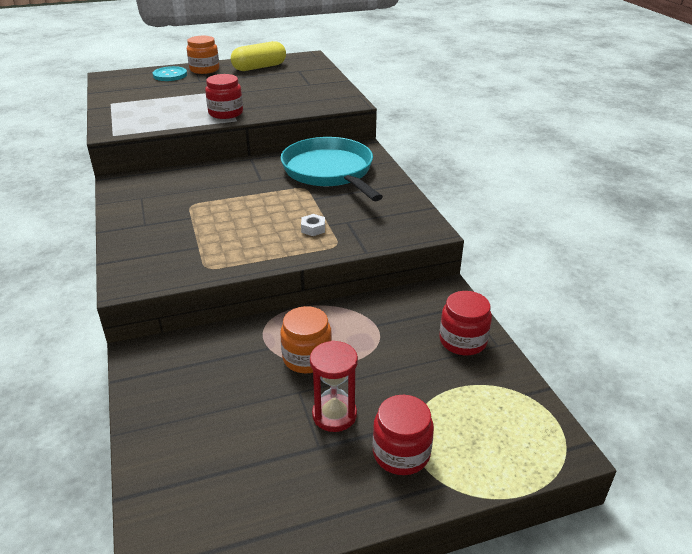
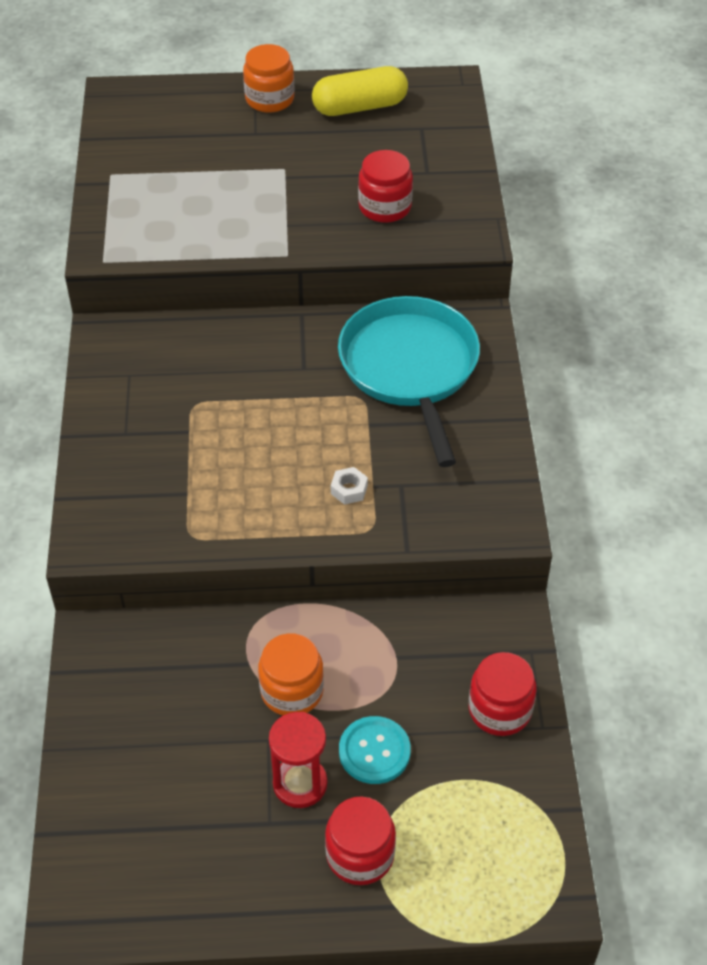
camera: 15 degrees right, 15 degrees up
turquoise button [153,66,187,81] -> turquoise button moved to [339,716,411,784]
red jar [205,74,243,119] -> red jar moved to [358,150,413,223]

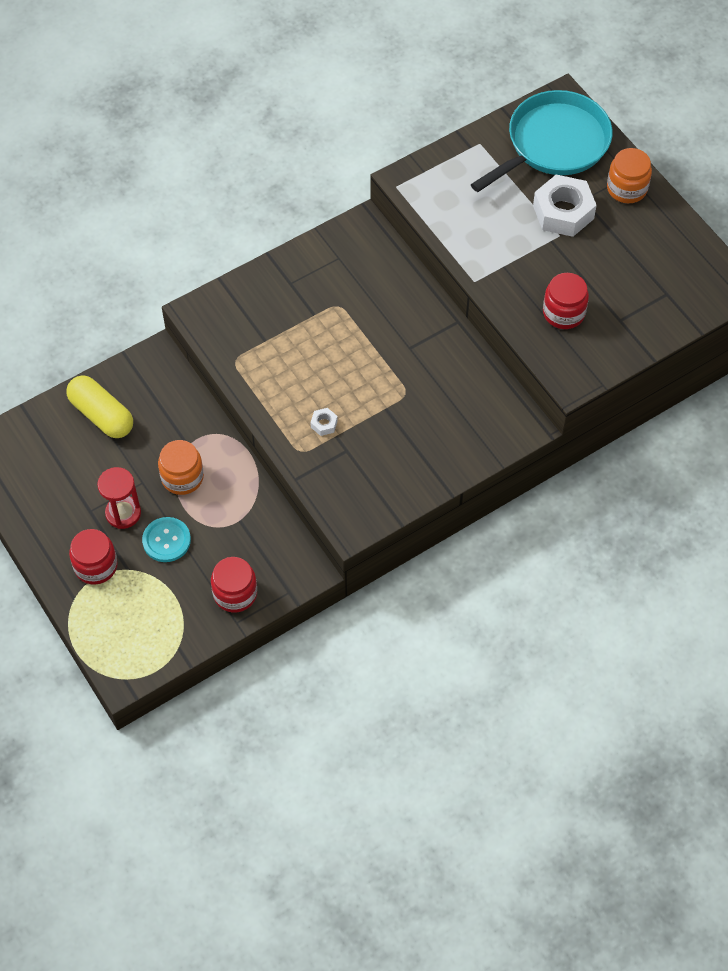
camera: 60 degrees right, 10 degrees up
yellow capsule [312,66,408,116] -> yellow capsule moved to [66,375,133,438]
turquoise pan [338,296,480,467] -> turquoise pan moved to [471,90,612,192]
none -> white nut [533,175,597,237]

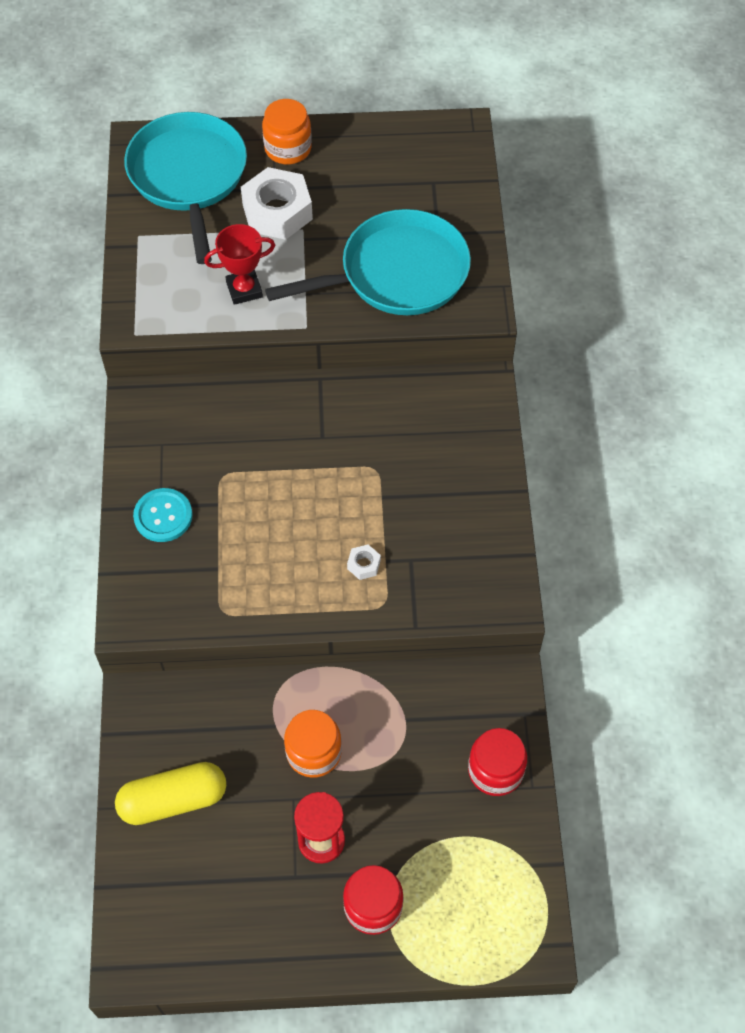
camera: 60 degrees left, 0 degrees up
turquoise button [142,517,191,562] -> turquoise button moved to [133,488,192,542]
red jar [543,273,589,329] -> turquoise pan [265,209,471,315]
none -> red trophy [204,224,275,305]

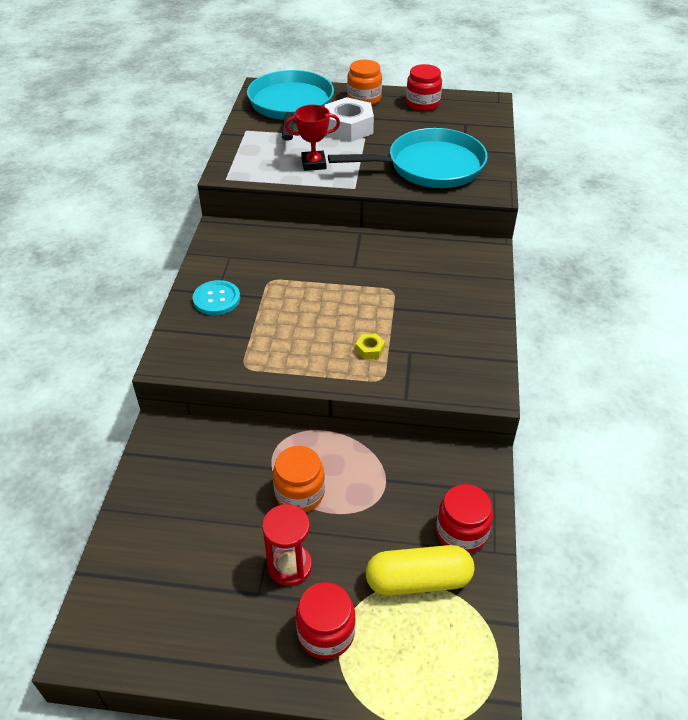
camera: 10 degrees right, 15 degrees down
yellow capsule [115,762,226,825] -> yellow capsule moved to [366,545,474,596]
white nut [347,545,381,580] -> yellow nut [356,333,385,360]
none -> red jar [406,64,442,111]

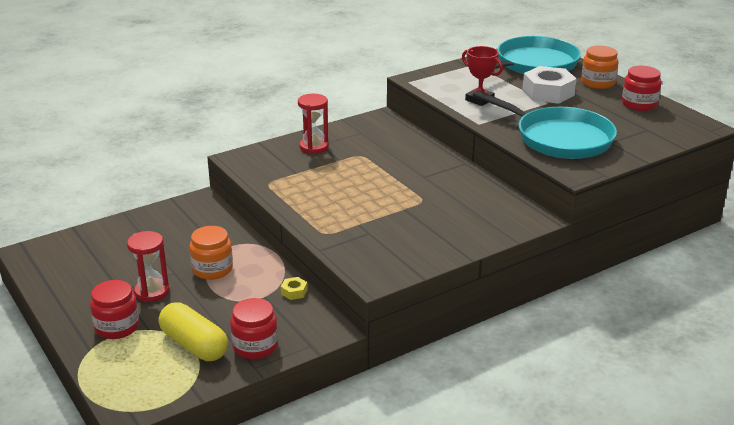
camera: 50 degrees right, 15 degrees down
turquoise button [193,280,240,315] -> red hourglass [298,94,329,154]
yellow nut [356,333,385,360] -> yellow nut moved to [281,277,308,300]

